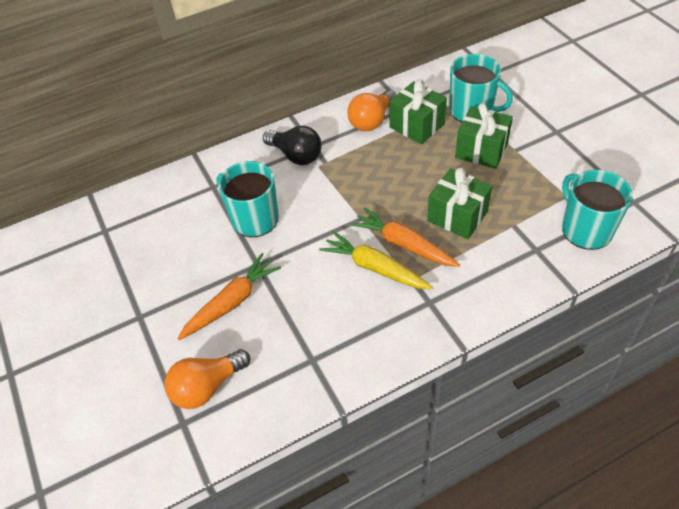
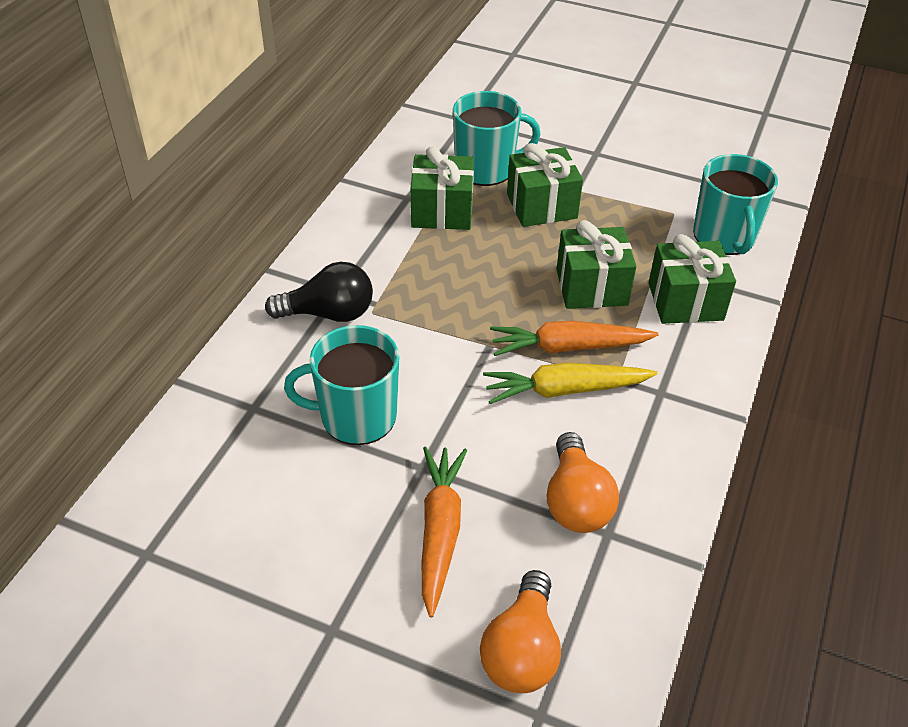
camera: 45 degrees left, 5 degrees down
orange light bulb [347,90,396,131] -> orange light bulb moved to [546,432,619,533]
turquoise mug [562,170,633,250] -> turquoise mug turned 120 degrees counterclockwise [693,154,778,255]
none -> green gift [649,234,736,324]

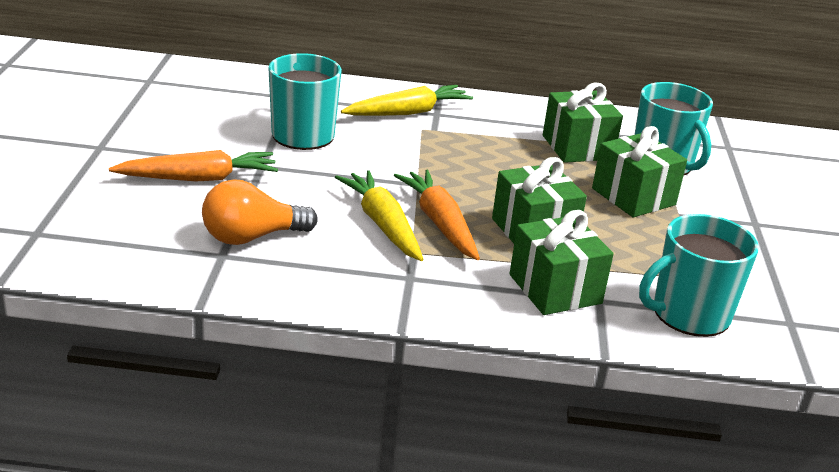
camera: 70 degrees right, 15 degrees down
black light bulb [265,262,373,322] -> yellow carrot [341,85,473,116]
orange light bulb [480,570,561,693] -> none

